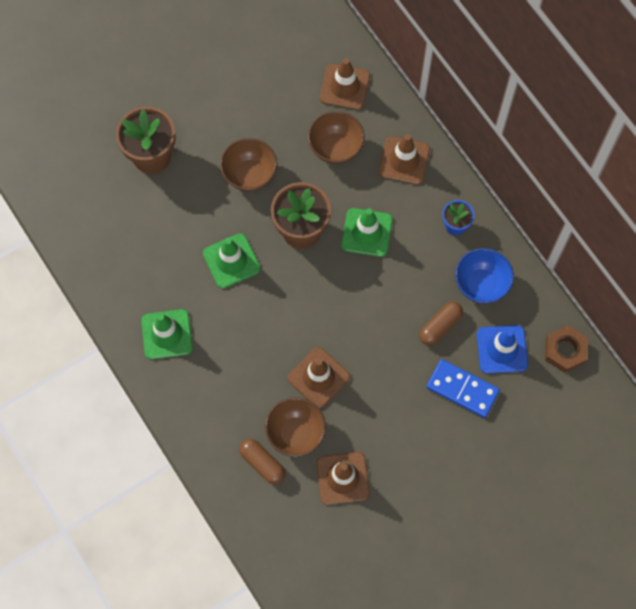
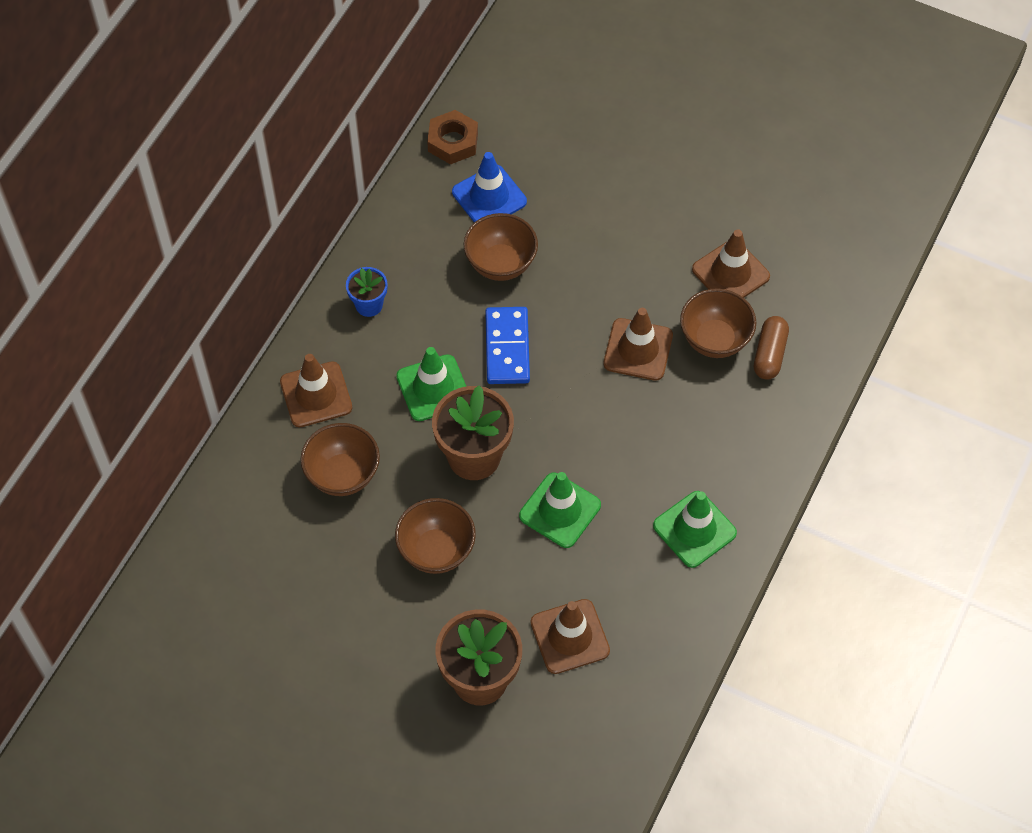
camera: 120 degrees left, 10 degrees down
brown traffic cone [320,58,370,110] -> brown traffic cone moved to [531,599,610,674]
brown capsule [419,302,463,346] -> brown bowl [464,213,538,281]
blue domino [426,359,500,418] -> blue domino moved to [485,307,530,384]
blue bowl [455,248,514,304] -> none

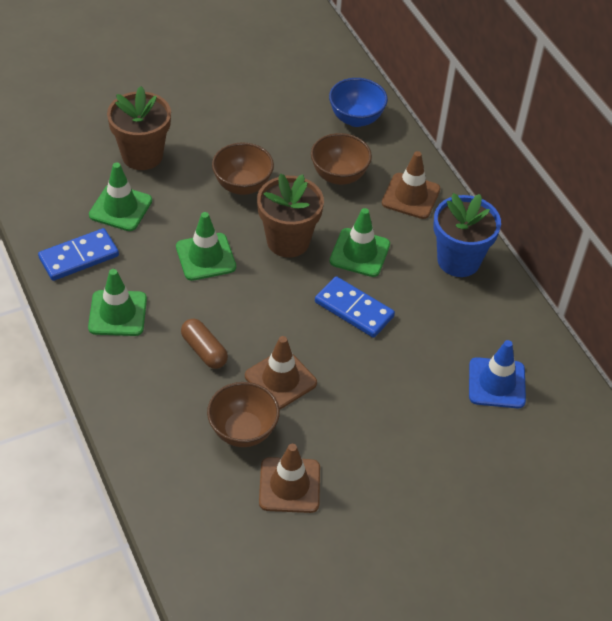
camera: 125 degrees right, 10 degrees down
blue flower pot [346,267,388,317] -> blue flower pot [433,193,501,277], size x1.85
brown nut [427,110,478,164] -> none
brown bowl [464,213,538,281] -> none
brown traffic cone [531,599,610,674] -> green traffic cone [89,162,152,231]
brown capsule [754,316,789,380] -> brown capsule moved to [181,319,228,369]
none -> blue domino [38,228,119,281]
none -> blue bowl [329,78,388,127]

